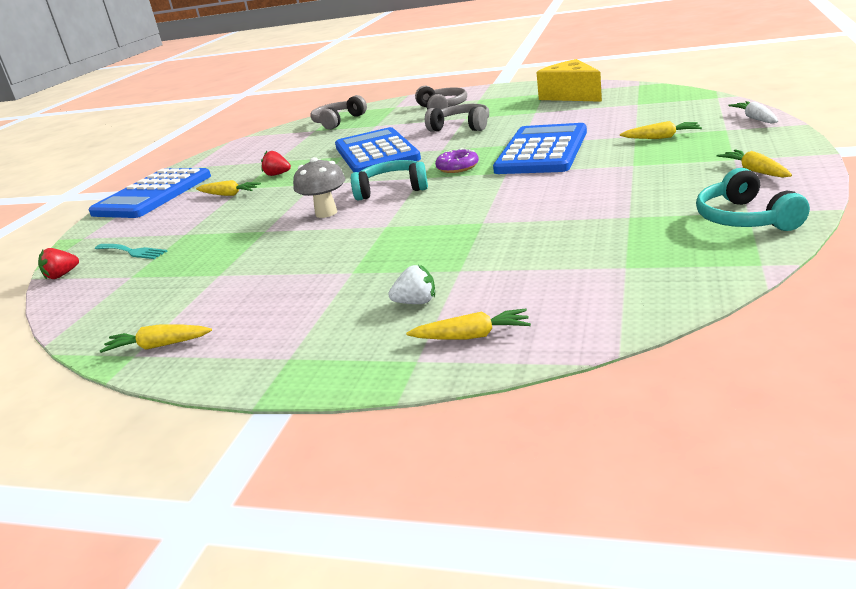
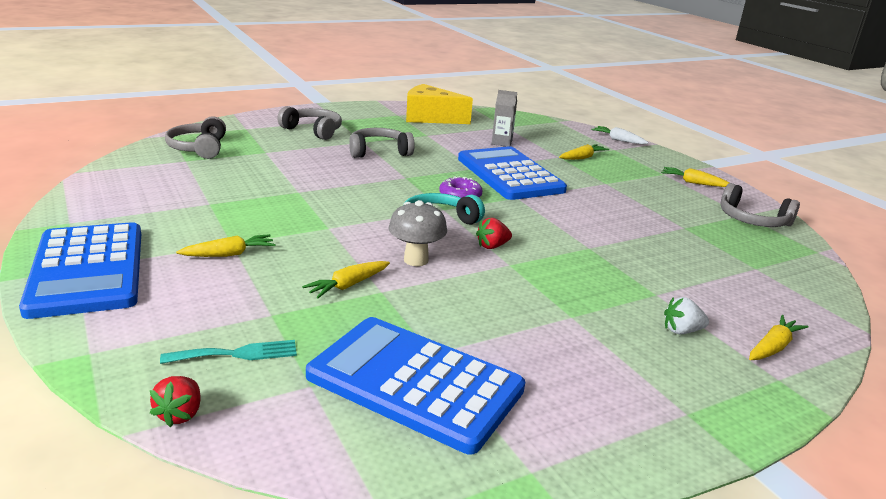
camera: 50 degrees left, 0 degrees up
yellow carrot [100,324,212,353] -> yellow carrot moved to [302,261,390,299]
red strawberry [261,151,291,176] -> red strawberry moved to [476,218,512,249]
blue calculator [335,127,421,172] -> blue calculator moved to [306,317,525,454]
white strawberry [388,265,435,304] -> white strawberry turned 135 degrees counterclockwise [664,297,709,334]
turquoise headphones [696,168,810,231] -> grey headphones [720,183,800,227]
none -> grey carton [492,90,517,147]

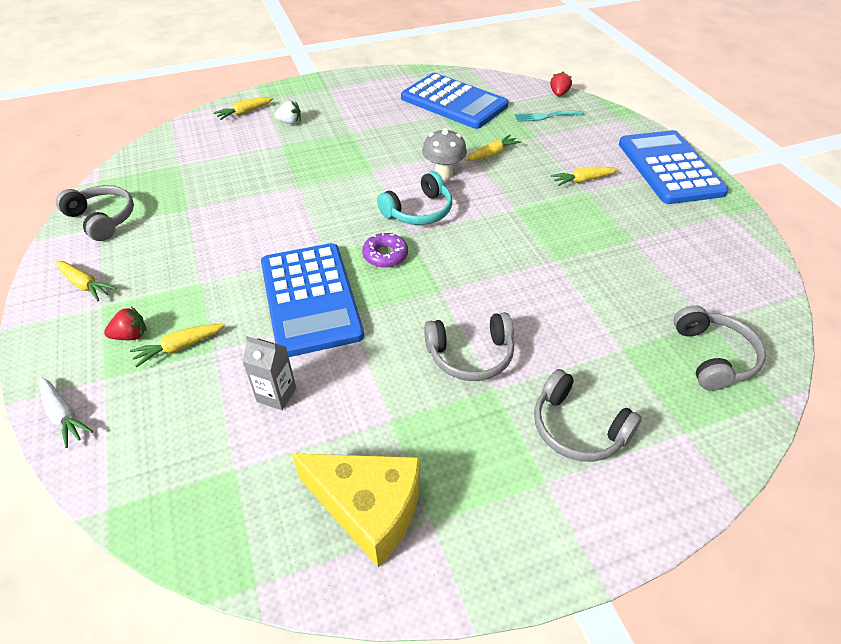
camera: 170 degrees left, 20 degrees up
red strawberry [476,218,512,249] -> red strawberry moved to [104,307,146,340]

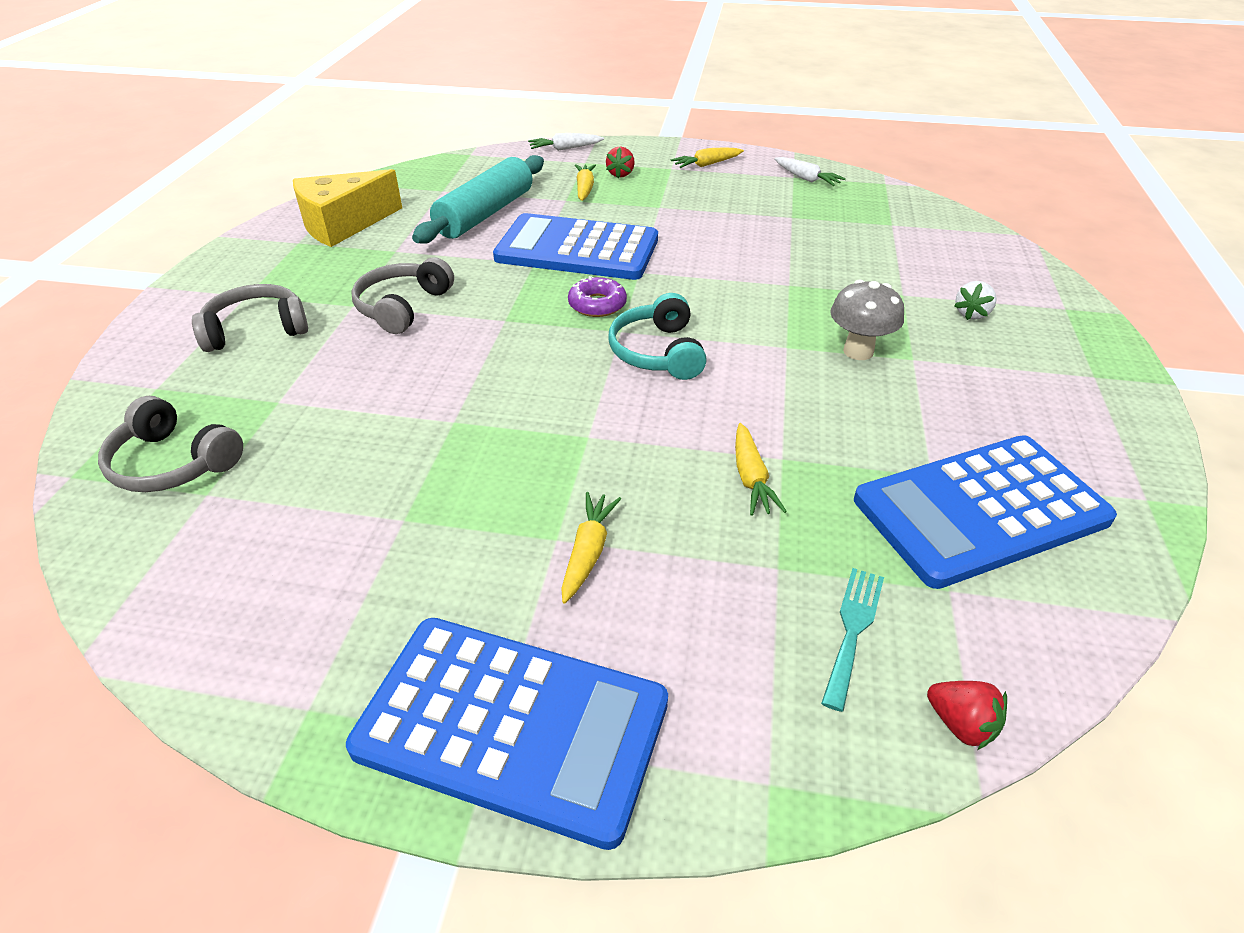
camera: 120 degrees right, 5 degrees down
grey headphones [56,185,134,241] -> white carrot [774,157,846,186]
yellow carrot [214,97,273,120] -> none
grey carton [242,336,296,410] -> turquoise rolling pin [412,155,544,244]
grey mushroom [422,128,467,180] -> grey mushroom moved to [830,279,904,360]

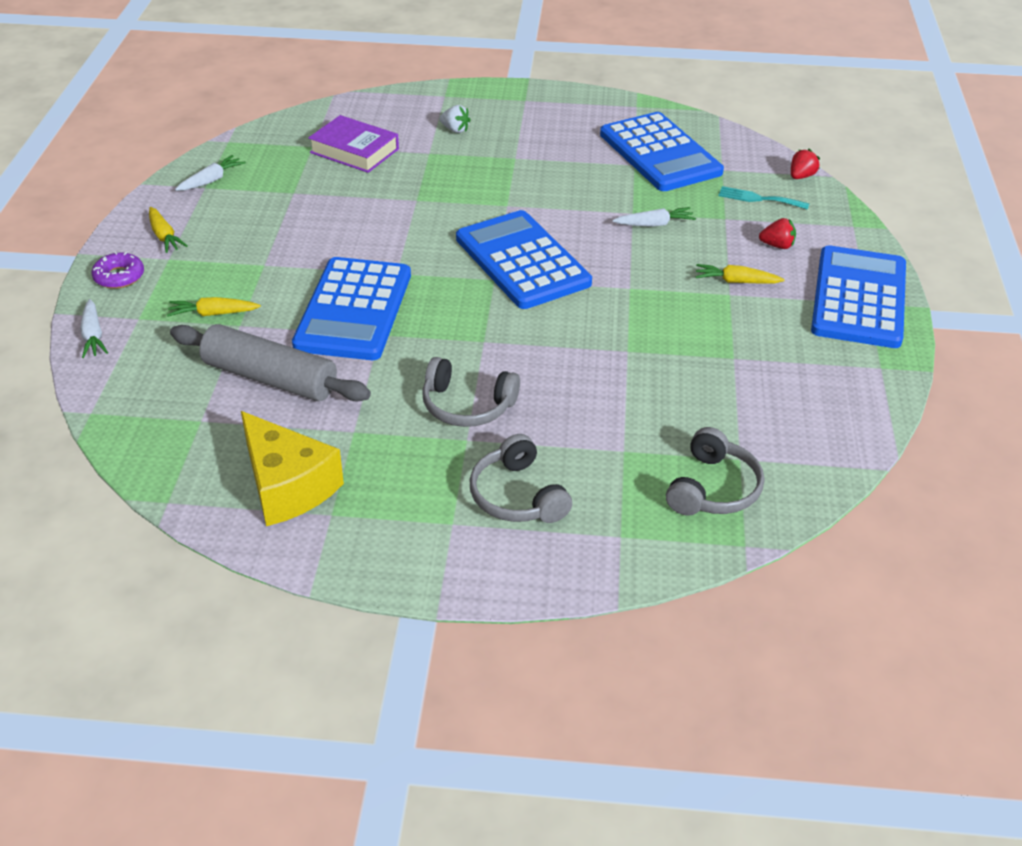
camera: 95 degrees left, 0 degrees up
turquoise rolling pin [412,155,544,244] -> grey rolling pin [170,324,371,401]
purple donut [568,276,627,317] -> purple donut moved to [92,252,144,289]
red strawberry [606,147,635,178] -> red strawberry moved to [759,218,796,249]
turquoise headphones [608,293,707,380] -> blue calculator [456,210,592,309]
yellow carrot [735,423,787,516] -> white carrot [612,207,696,227]
grey mushroom [830,279,904,360] -> none
none -> purple book [308,115,399,173]

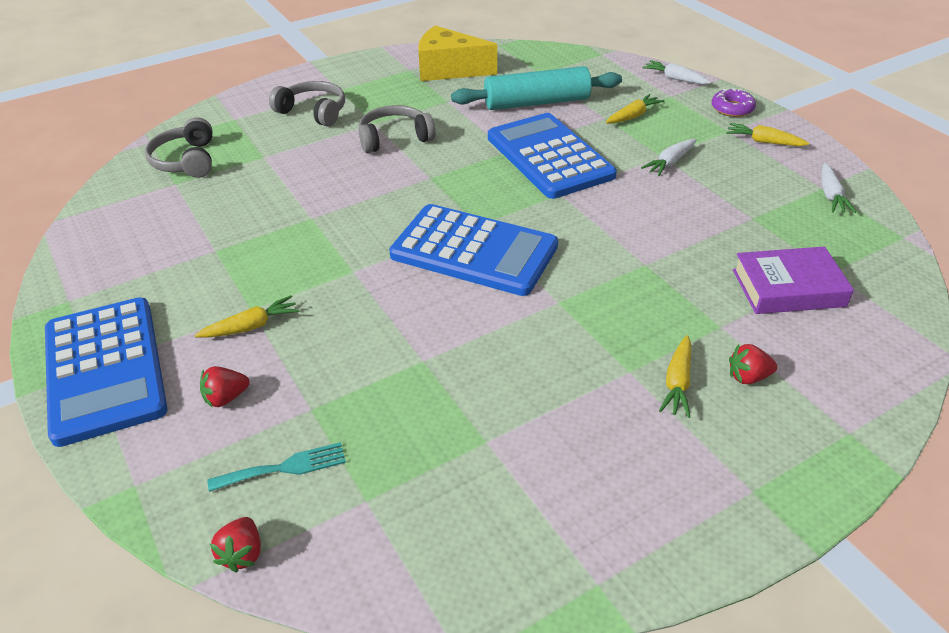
camera: 145 degrees right, 0 degrees up
grey rolling pin [170,324,371,401] -> turquoise rolling pin [451,66,622,110]
white strawberry [439,105,471,133] -> red strawberry [729,344,777,384]
blue calculator [600,112,724,191] -> none
white carrot [612,207,696,227] -> white carrot moved to [641,139,697,176]
none -> yellow carrot [659,335,691,418]

